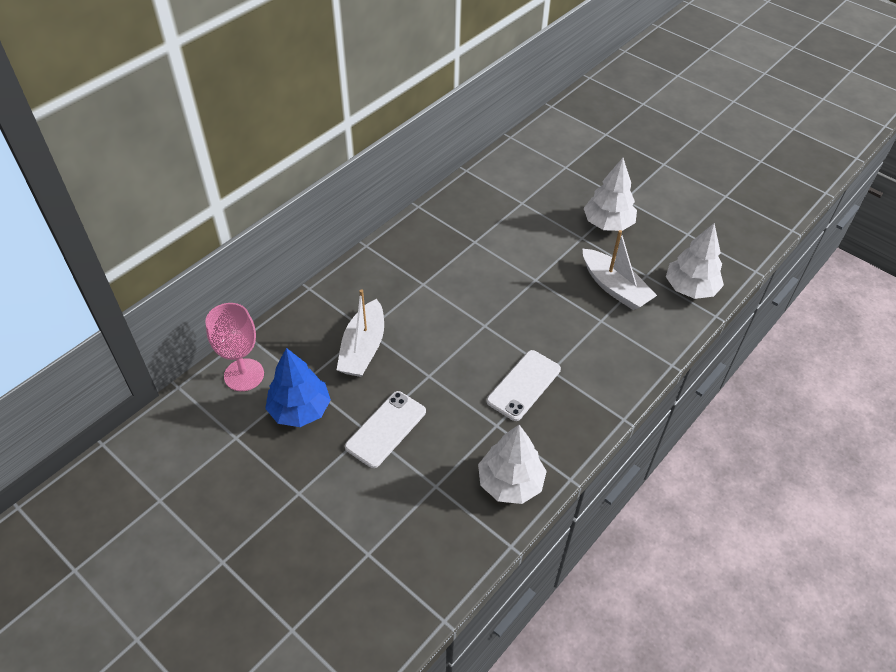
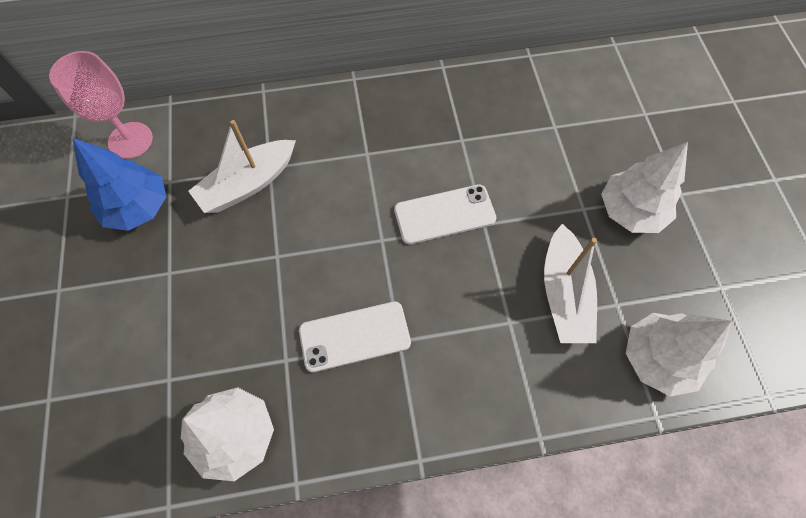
camera: 40 degrees right, 15 degrees up
white phone [345,391,426,468] -> white phone moved to [394,184,496,244]

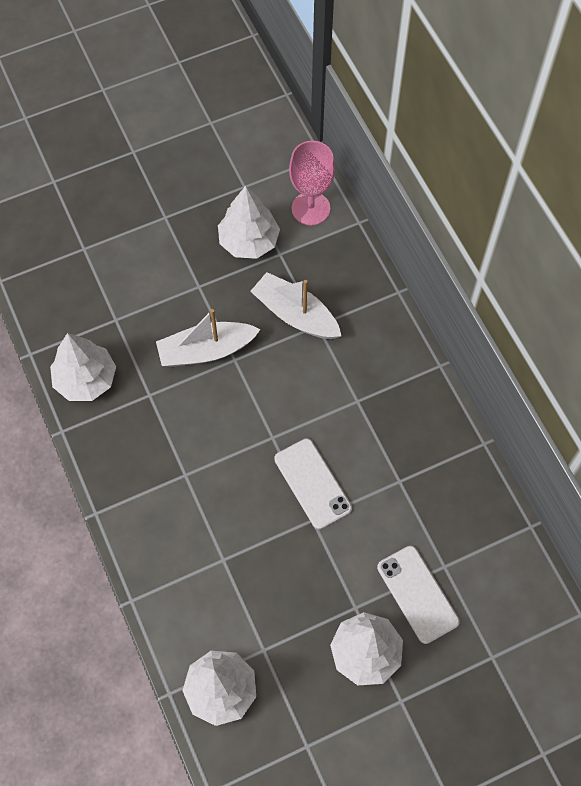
camera: 75 degrees right, 0 degrees up
blue tree [73,138,166,231] -> white tree [218,186,280,259]
white phone [299,302,411,372] -> white phone moved to [377,546,460,644]
white boat [544,224,597,343] -> white boat moved to [156,309,261,367]

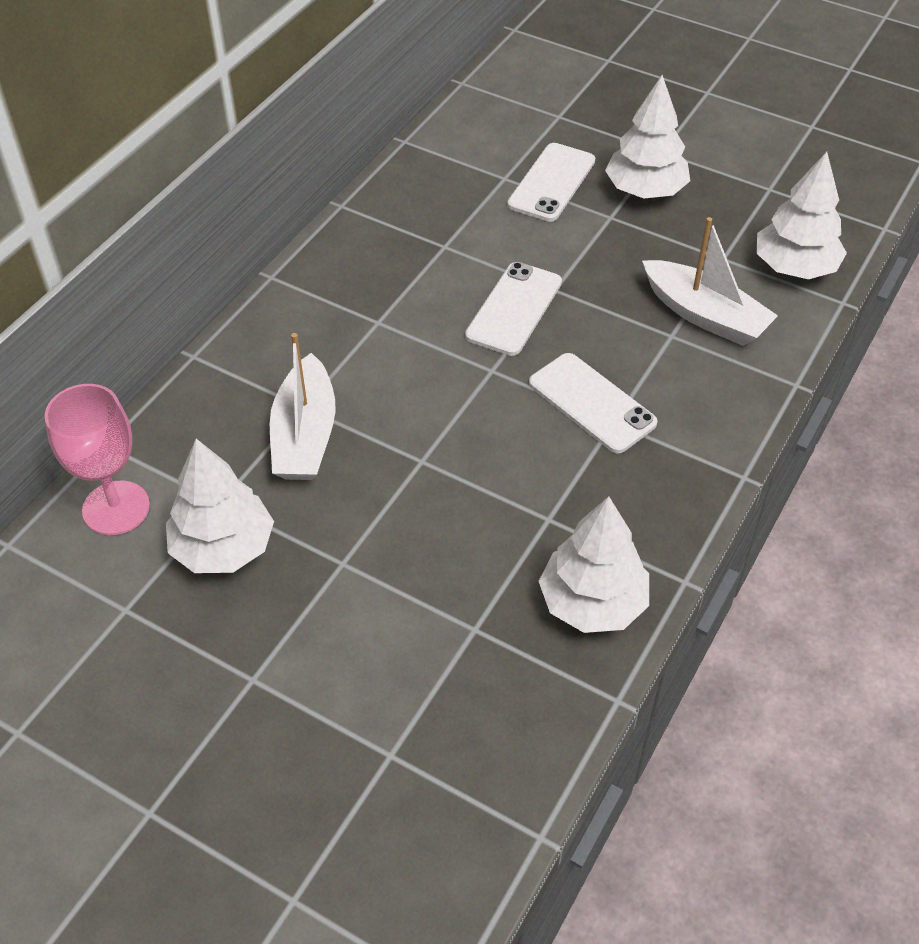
camera: 125 degrees left, 15 degrees down
white boat [156,309,261,367] -> white boat moved to [642,217,778,346]
none -> white phone [529,353,658,454]

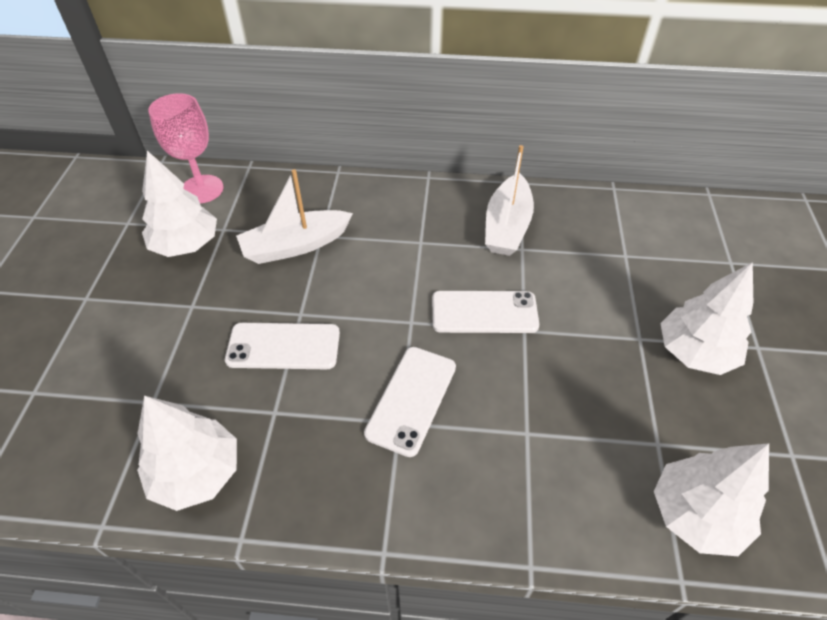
camera: 65 degrees right, 0 degrees up
white phone [507,143,595,222] -> white phone moved to [225,323,340,369]
white boat [642,217,778,346] -> white boat moved to [485,145,534,256]

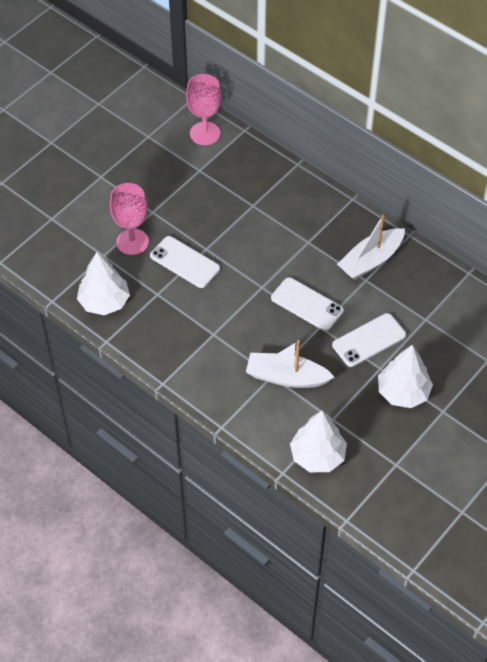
camera: 35 degrees right, 5 degrees up
white tree [142,151,217,257] -> none
white boat [236,169,353,264] -> white boat moved to [246,340,334,388]
white phone [364,347,456,457] -> white phone moved to [332,313,406,367]
none -> pink goblet [110,183,149,255]

